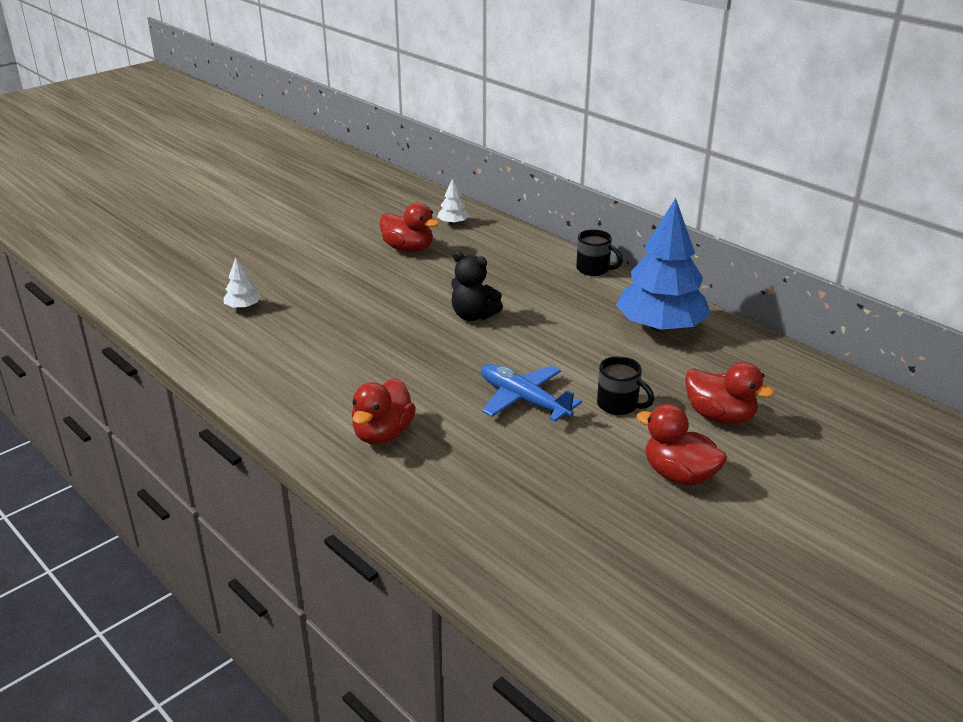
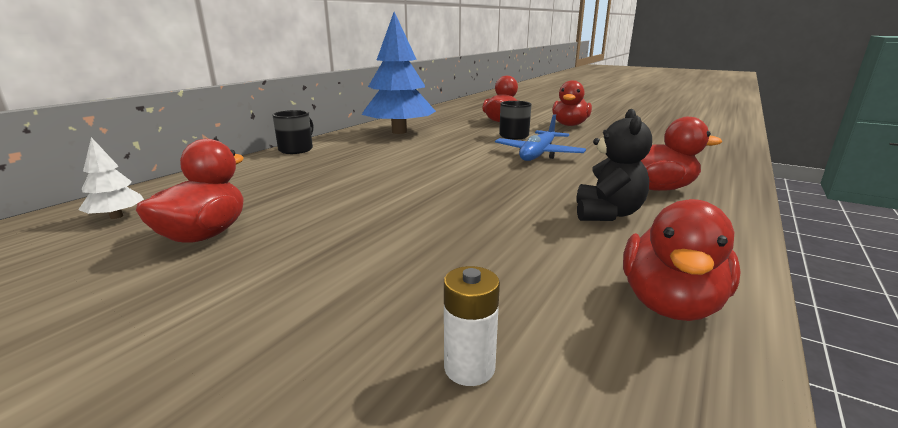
camera: 105 degrees left, 10 degrees down
white tree [224,257,261,309] -> white battery [444,266,500,386]
black teddy bear [451,251,503,321] -> black teddy bear moved to [576,109,652,221]
none -> red duck [623,199,741,321]

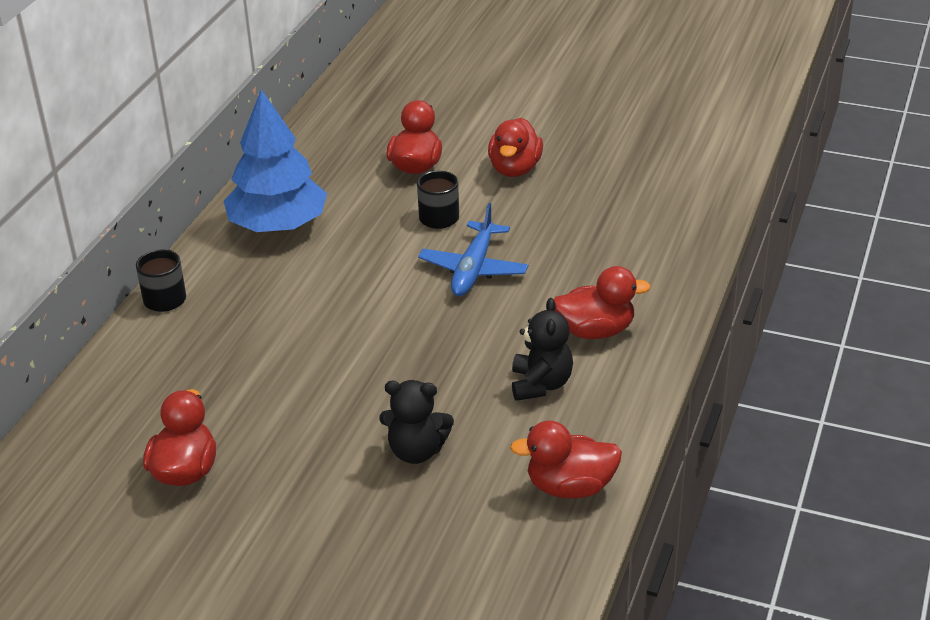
camera: 10 degrees left, 15 degrees up
white tree [78,137,144,219] -> none
white battery [444,266,500,386] -> none
red duck [623,199,741,321] -> red duck turned 75 degrees clockwise [510,420,622,499]
none -> black teddy bear [379,380,454,464]

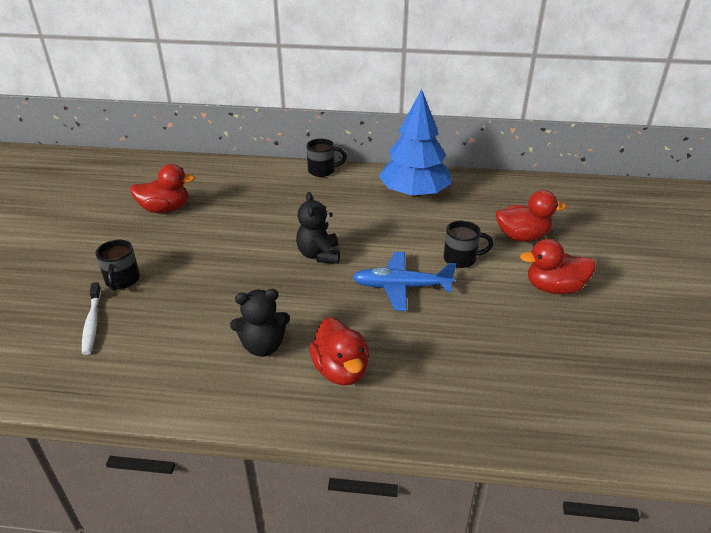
camera: 75 degrees right, 0 degrees up
black teddy bear [379,380,454,464] -> black teddy bear moved to [296,192,340,264]
red duck [510,420,622,499] -> none
none -> white toothbrush [82,282,101,355]
none -> black mug [95,240,140,291]

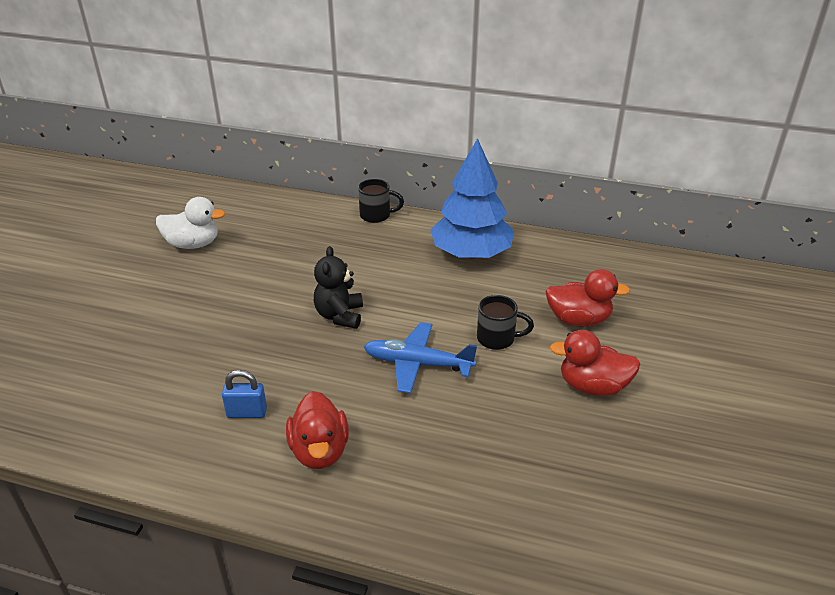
camera: 10 degrees right, 0 degrees up
white toothbrush [82,282,101,355] -> none
black mug [95,240,140,291] -> none
red duck [130,164,195,213] -> white duck [156,197,225,249]
black teddy bear [230,289,290,357] -> blue padlock [222,370,267,418]

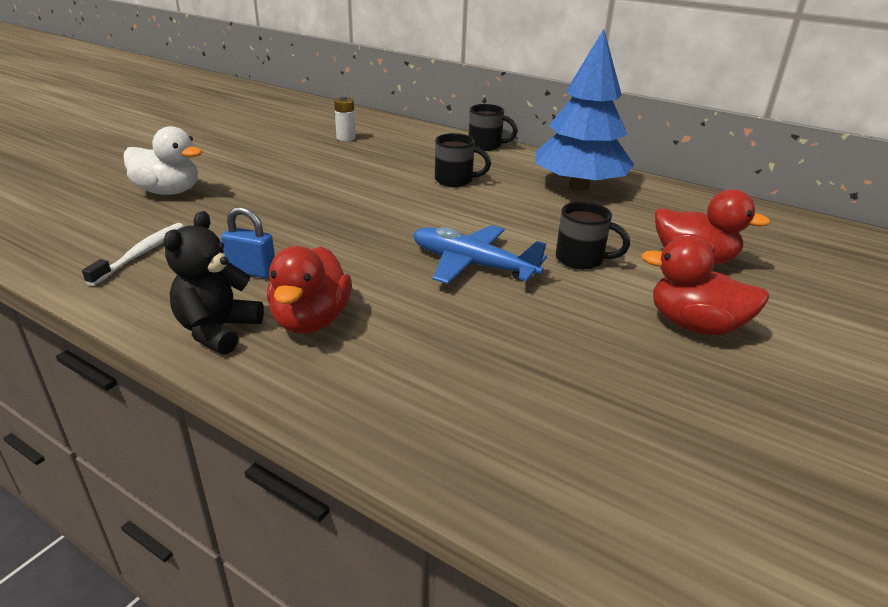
camera: 15 degrees right, 5 degrees down
white duck [156,197,225,249] -> white duck moved to [123,126,202,195]
black teddy bear [314,246,363,329] -> black teddy bear moved to [164,211,264,354]
none -> white toothbrush [82,223,184,286]
none -> white battery [334,96,355,141]
none -> black mug [435,133,491,187]

